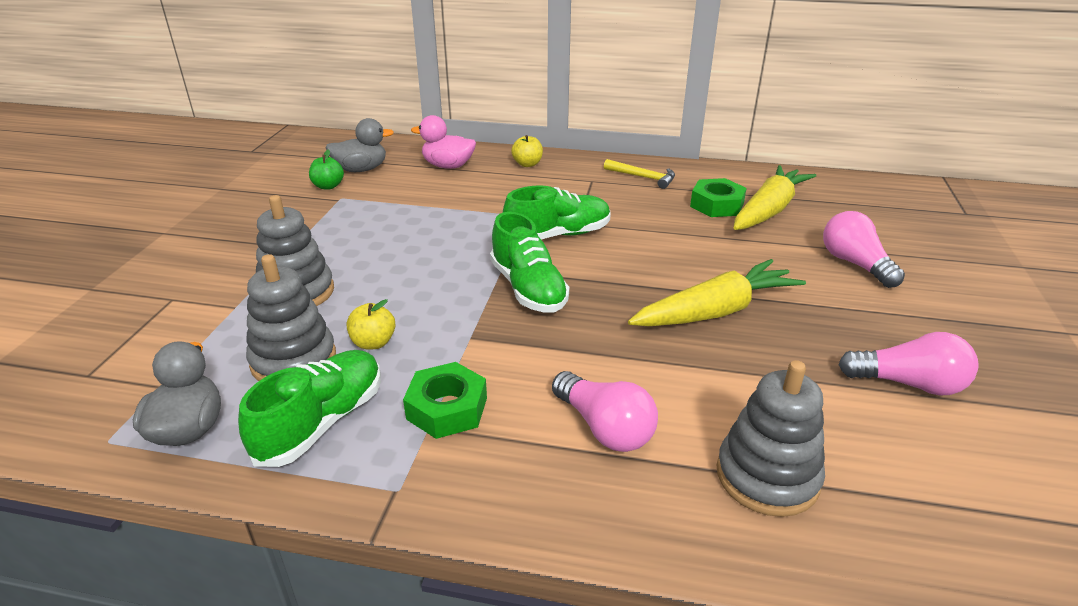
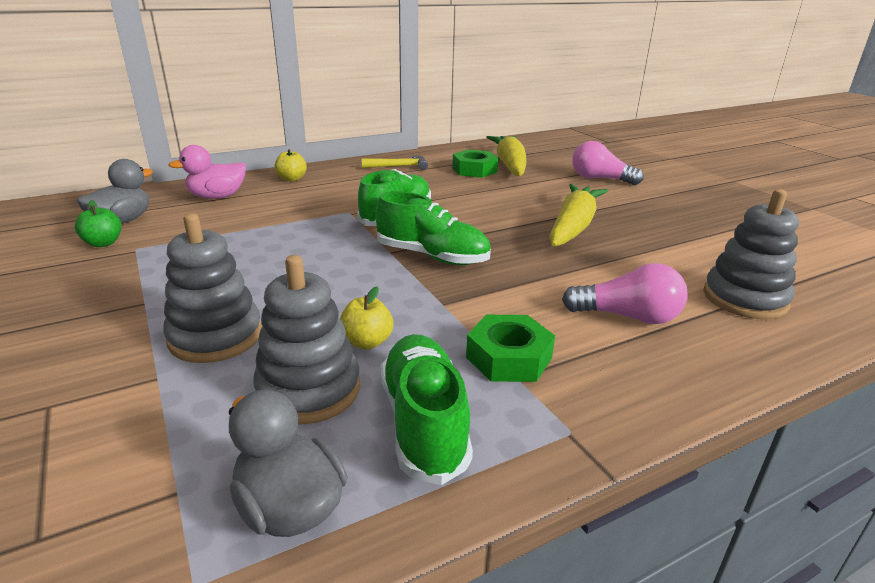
camera: 40 degrees left, 5 degrees down
pink light bulb [838,332,978,396] -> none

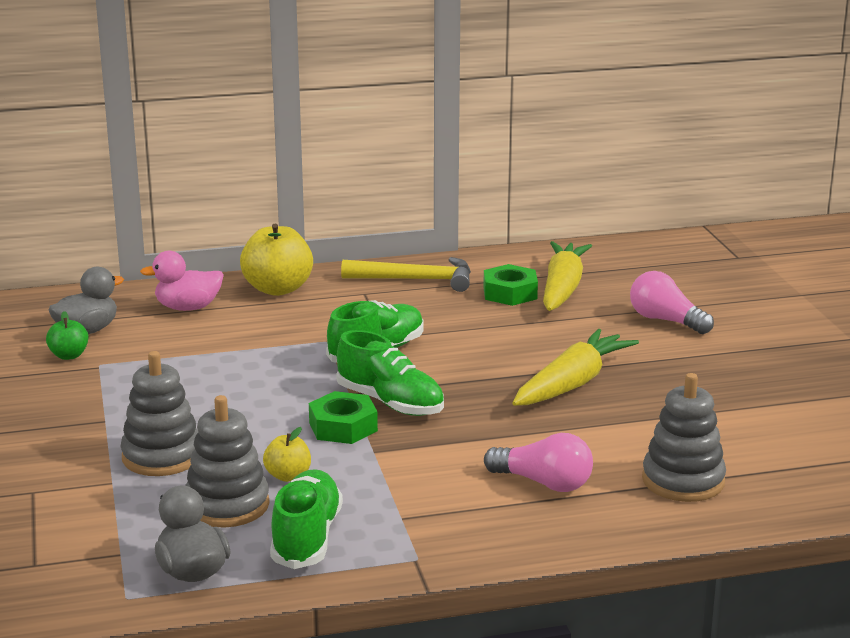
camera: 15 degrees right, 5 degrees down
yellow apple [274,149,307,182] -> yellow apple [240,224,313,296], size x1.91
yellow hammer [361,156,428,170] -> yellow hammer [341,257,471,292], size x1.55
green nut [466,315,555,382] -> green nut moved to [309,391,378,444]

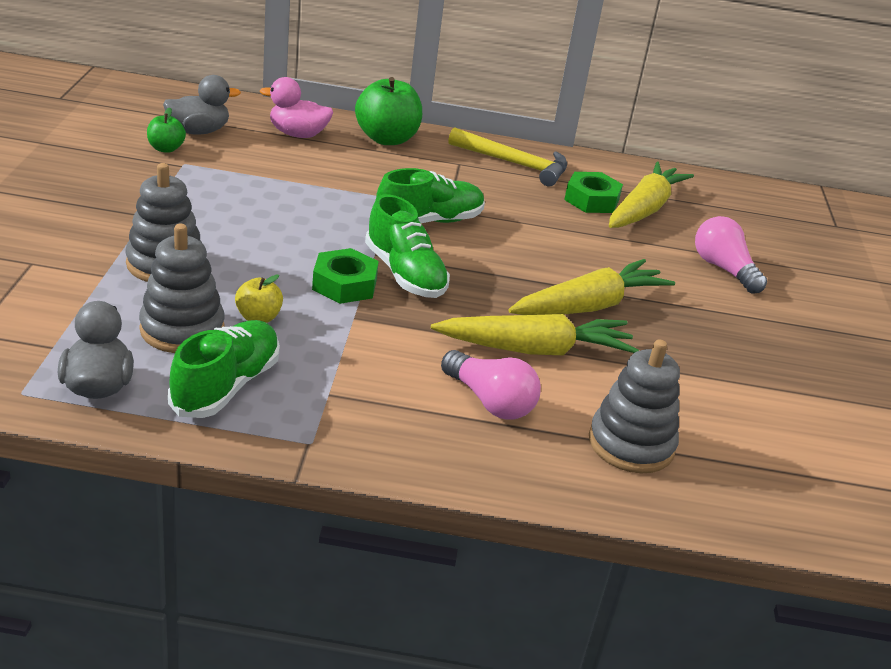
camera: 15 degrees right, 10 degrees up
yellow apple [240,224,313,296] -> green apple [355,77,422,145]
none -> yellow carrot [431,314,639,355]

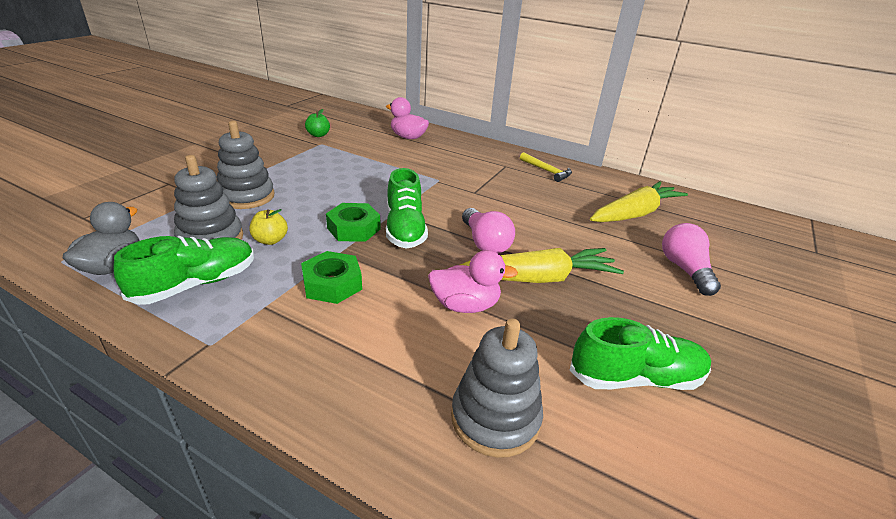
camera: 25 degrees right, 0 degrees up
grey duck [163,75,241,134] -> none
green apple [355,77,422,145] -> none
green shoe [376,168,485,223] -> green shoe moved to [569,317,711,390]
yellow carrot [431,314,639,355] -> pink duck [428,250,518,313]
pink light bulb [441,350,541,420] -> pink light bulb moved to [462,208,515,254]
yellow hammer [448,127,567,186] -> yellow hammer [520,152,572,182], size x0.64
green nut [564,172,623,213] -> green nut moved to [301,251,362,304]

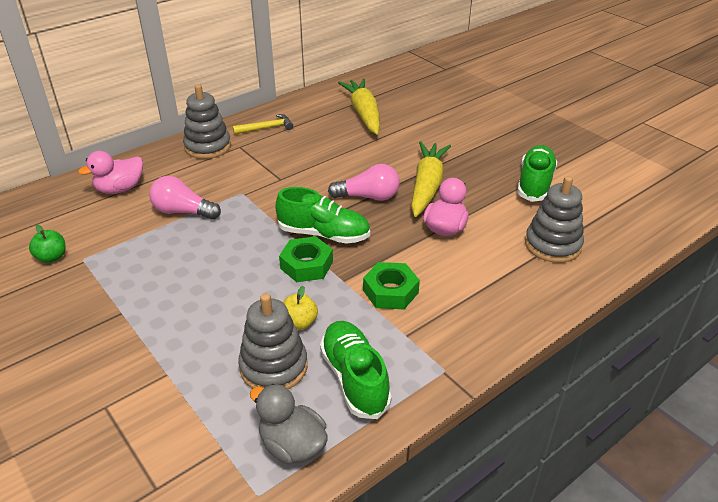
camera: 65 degrees left, 5 degrees up
grey stacking toy [217,121,275,209] -> grey stacking toy moved to [183,84,231,159]
pink light bulb [662,223,721,296] -> pink light bulb moved to [149,176,221,220]

